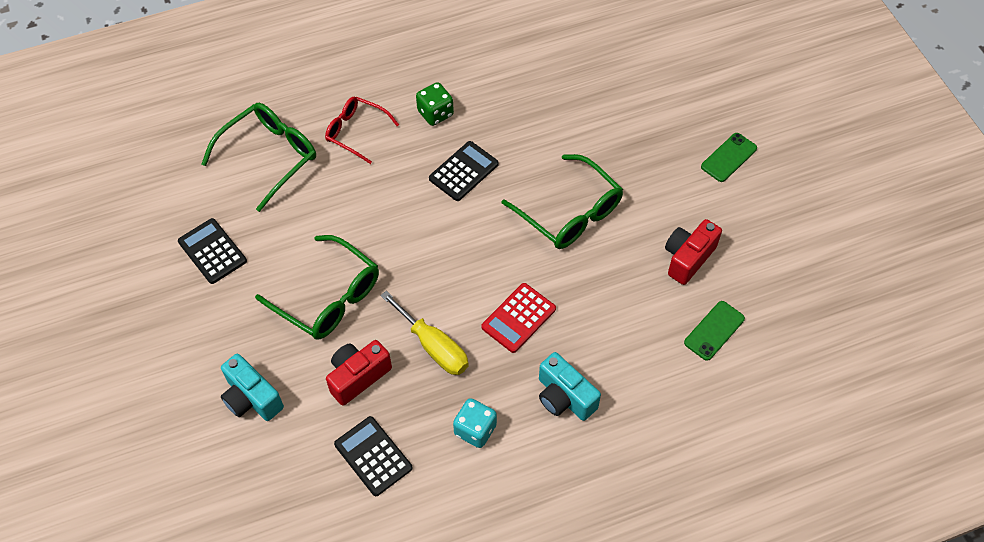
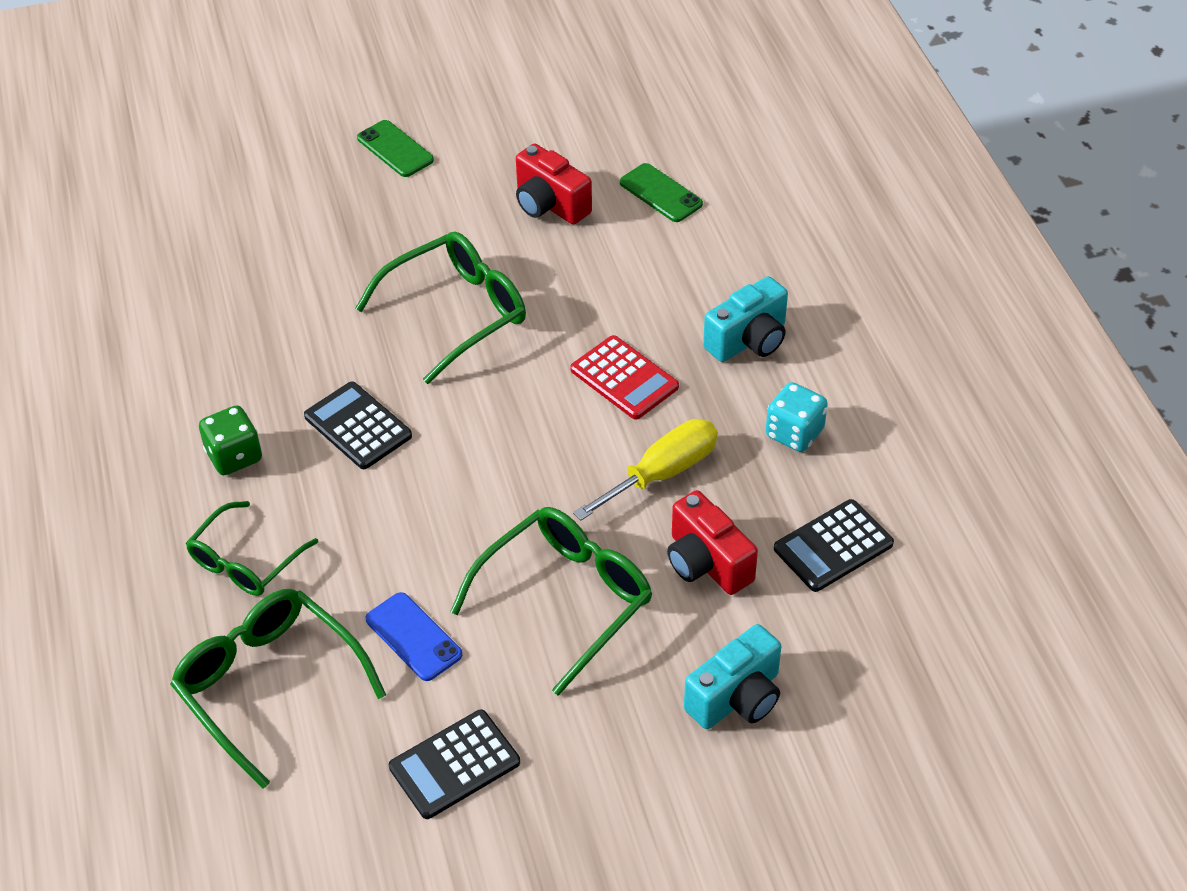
camera: 85 degrees left, 10 degrees down
red glasses [325,97,399,164] -> green glasses [186,501,318,596]
none -> blue phone [366,592,462,681]

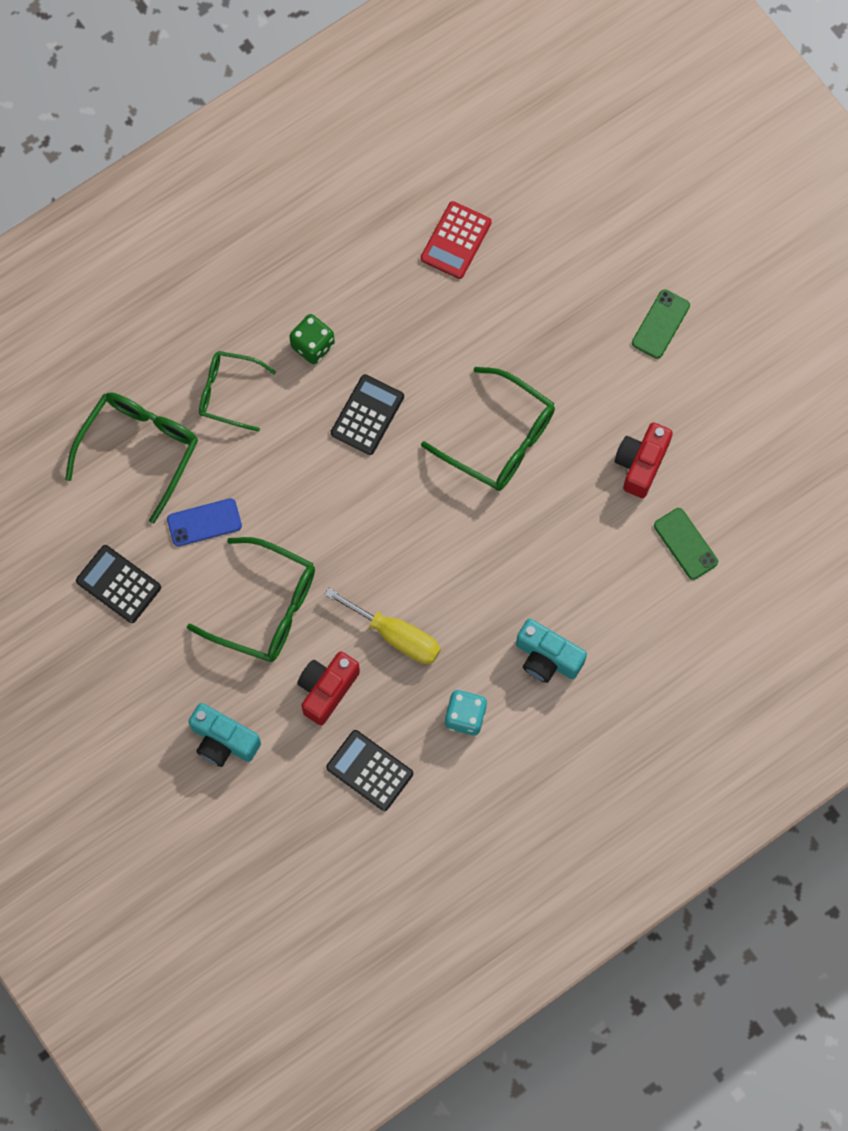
camera: 70 degrees right, 25 degrees up
blue phone [366,592,462,681] -> blue phone turned 45 degrees clockwise [167,498,242,546]
red calculator [570,335,679,420] -> red calculator moved to [421,201,492,279]
green phone [620,163,703,222] -> green phone turned 60 degrees counterclockwise [654,508,718,580]

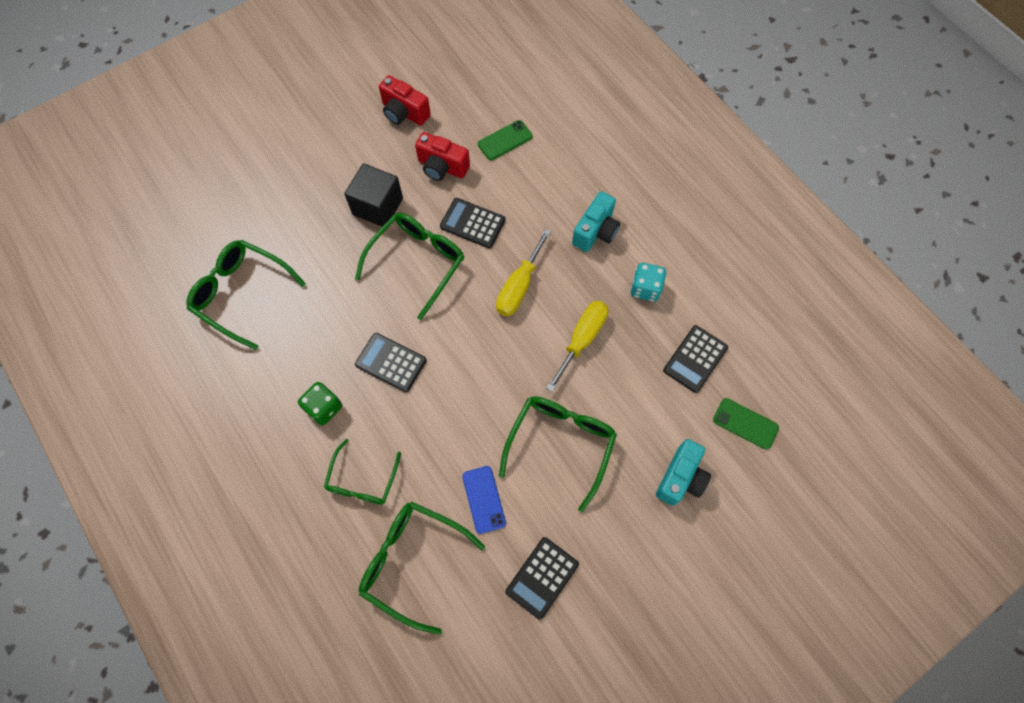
camera: 90 degrees left, 5 degrees down
red camera [297,651,360,725] -> red camera moved to [379,75,431,126]
red calculator [421,201,492,279] -> green glasses [186,240,306,350]
green phone [632,290,690,359] -> green phone moved to [713,398,779,450]
none -> black cube [344,163,403,227]
none -> black calculator [440,198,506,248]
none -> yellow screwdriver [496,229,551,316]

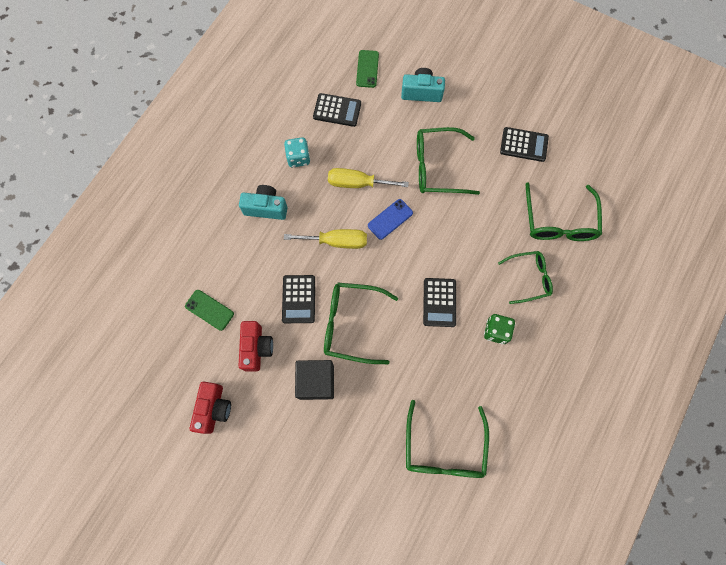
camera: 115 degrees left, 5 degrees up
blue phone [462,466,506,534] -> blue phone moved to [368,199,413,240]

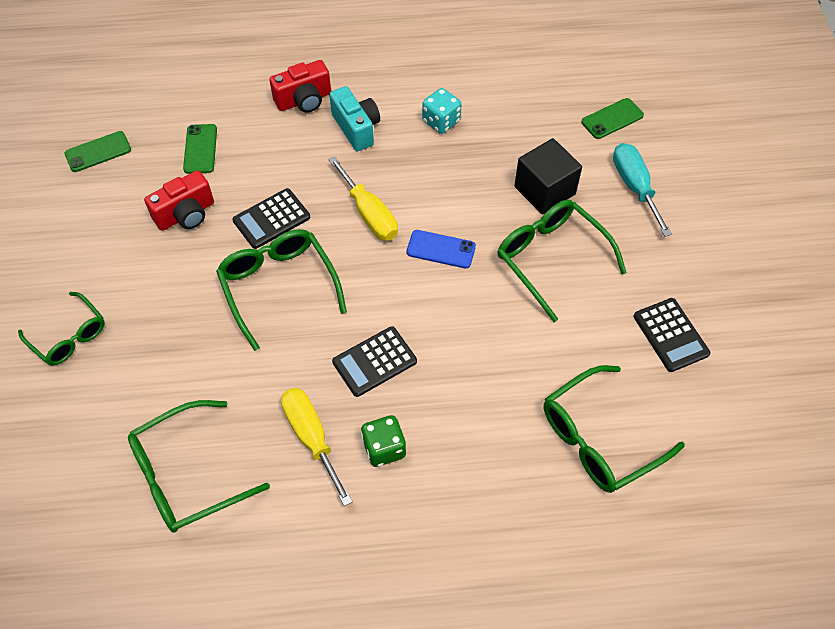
camera: 55 degrees right, 15 degrees down
red camera [190,382,231,434] -> red camera moved to [269,60,331,113]
black cube [295,360,334,400] -> black cube moved to [514,138,582,214]
black calculator [313,93,361,127] -> none
yellow screwdriver [328,168,409,188] -> yellow screwdriver moved to [281,388,353,506]
turquoise camera [401,68,445,102] -> turquoise screwdriver [613,143,672,236]
green glasses [498,251,553,304] -> green glasses moved to [18,292,105,366]
none -> green phone [64,131,131,172]

